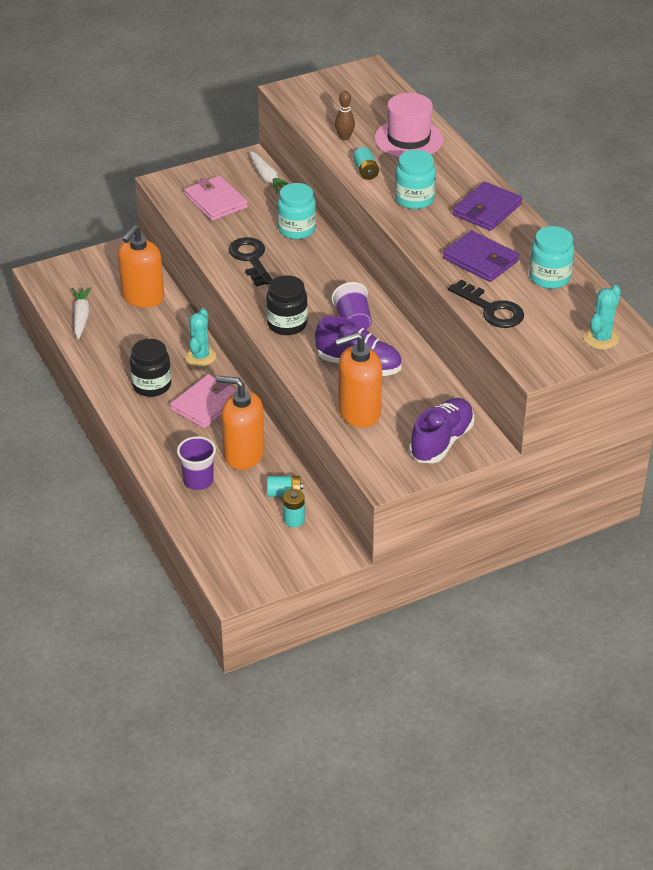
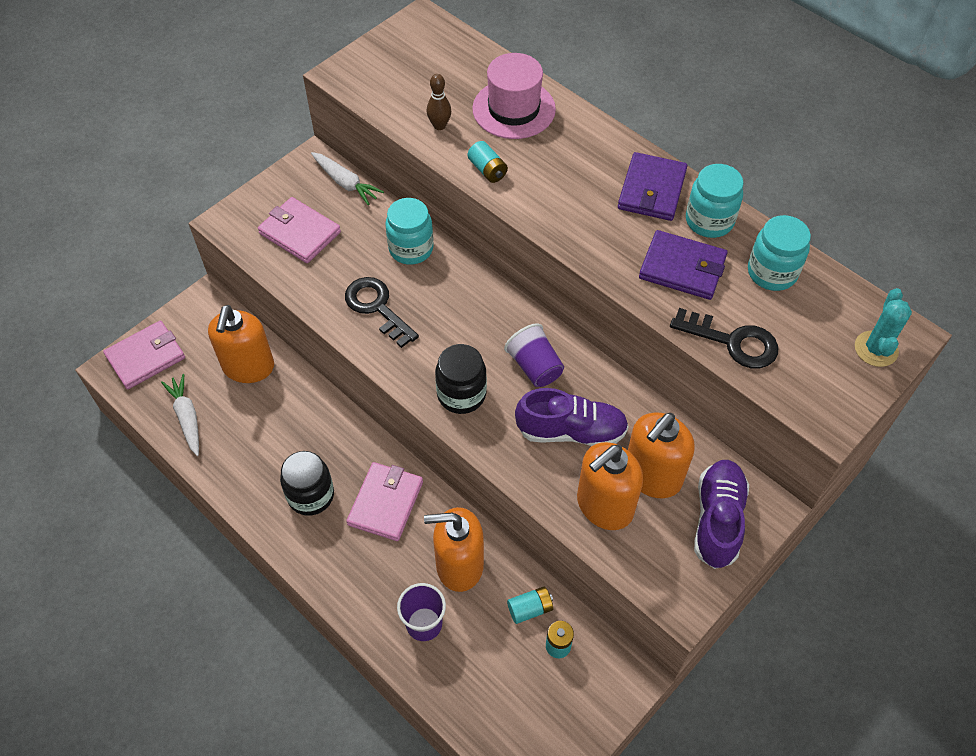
camera: 20 degrees left, 15 degrees up
turquoise cactus [185,308,216,367] -> none
turquoise jar [395,150,436,209] -> turquoise jar moved to [686,164,744,238]
none -> pink wallet [103,321,185,389]
none -> orange soap dispenser [628,413,695,498]

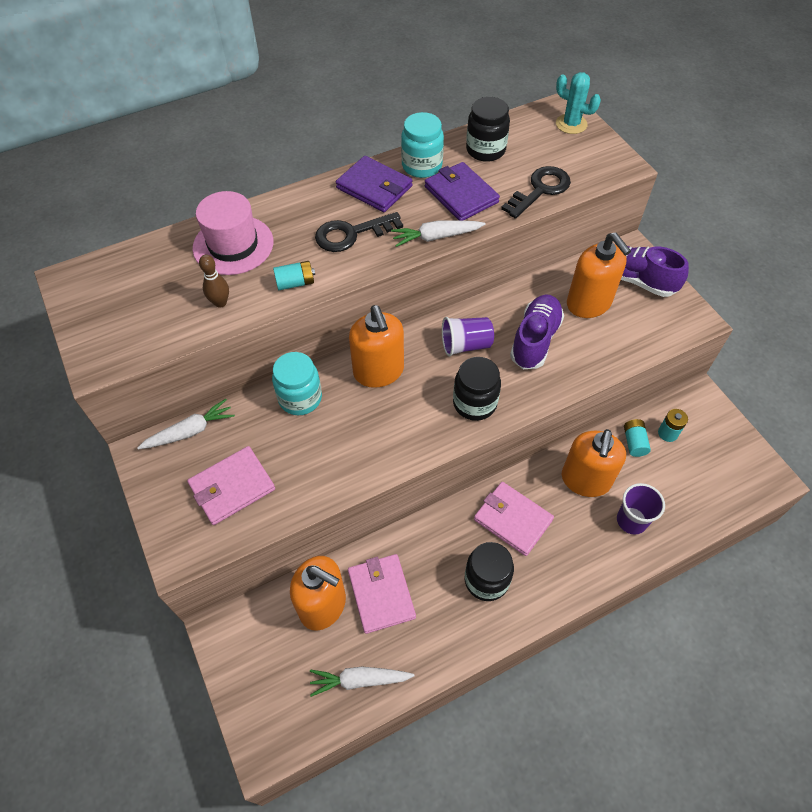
camera: 70 degrees left, 0 degrees up
pink wallet [103,321,185,389] -> pink wallet moved to [348,554,416,634]
black key [345,277,419,348] -> black key moved to [315,212,403,252]
orange soap dispenser [577,442,643,530] -> orange soap dispenser moved to [349,305,404,388]
purple wallet [639,230,728,300] -> purple wallet turned 75 degrees counterclockwise [425,162,500,221]
turquoise jar [748,215,811,291] -> black jar [466,97,510,162]
none -> white carrot [391,220,485,247]

